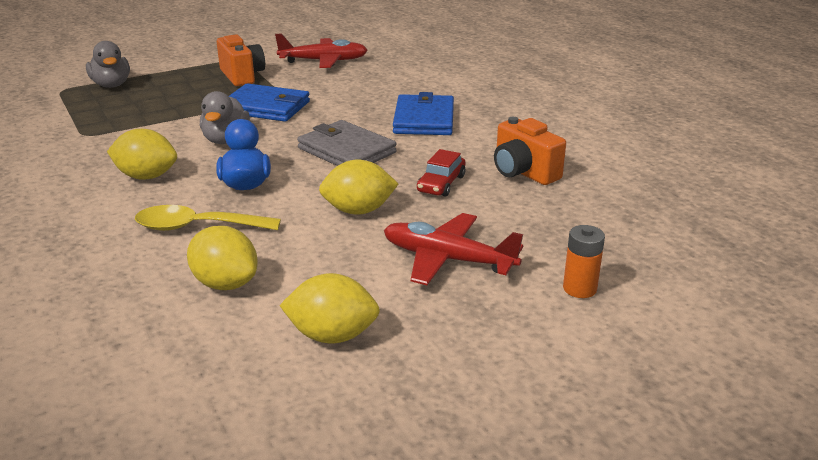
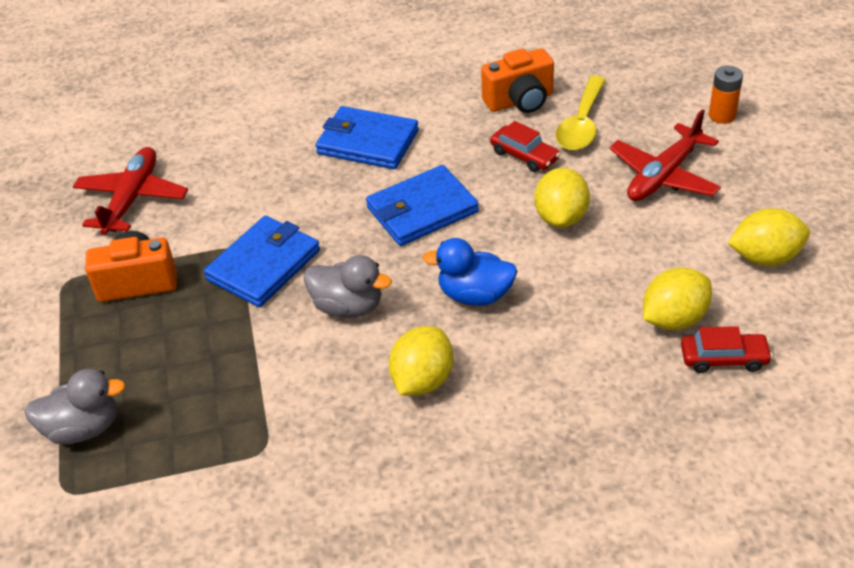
camera: 70 degrees left, 15 degrees up
yellow spoon [135,205,281,231] -> yellow spoon moved to [555,76,606,151]
yellow lemon [279,273,380,344] -> yellow lemon turned 60 degrees clockwise [728,208,810,266]
grey wallet [297,120,397,166] -> blue wallet [366,165,479,246]
none -> red car [681,326,773,373]

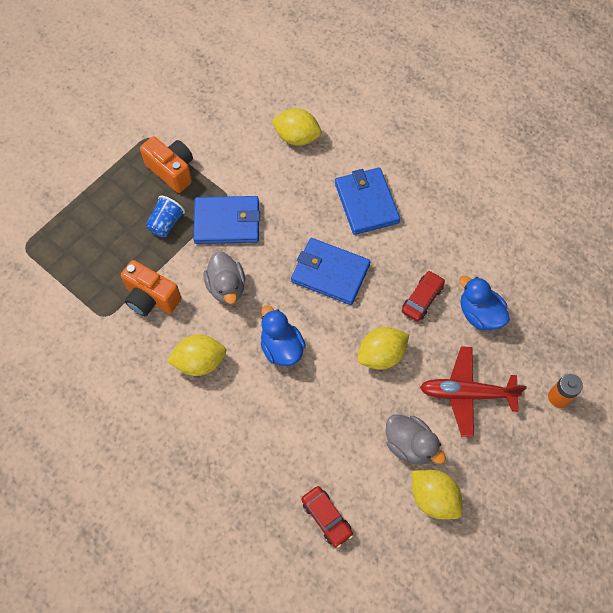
camera: 50 degrees right, 20 degrees up
grey duck [24,369,126,444] -> grey duck moved to [386,414,446,465]
red plane [73,147,188,235] -> none
orange camera [481,48,554,113] -> orange camera moved to [121,260,182,316]
red car [490,121,560,172] -> red car turned 150 degrees counterclockwise [402,271,445,321]
yellow spoon [555,76,606,151] -> blue duck [459,276,510,330]
yellow lemon [643,268,712,330] -> yellow lemon moved to [271,108,321,146]
none -> blue cup [146,196,185,238]

